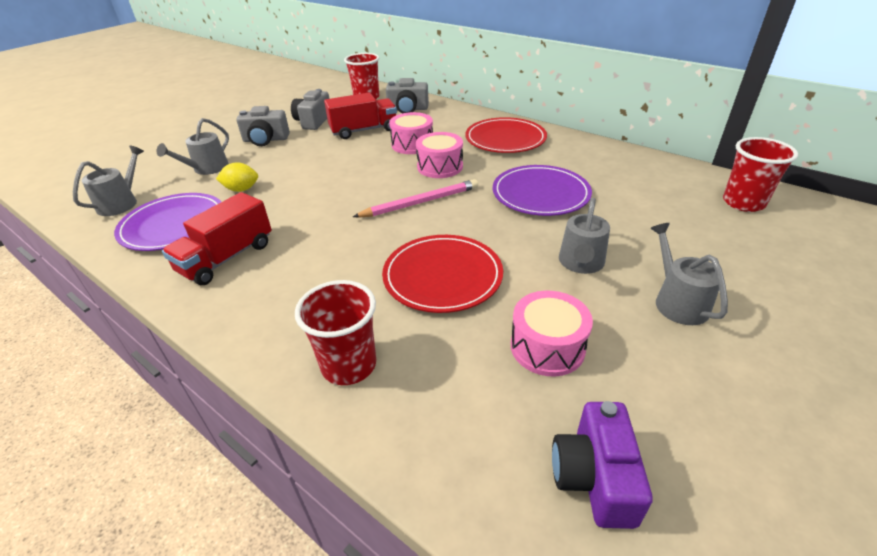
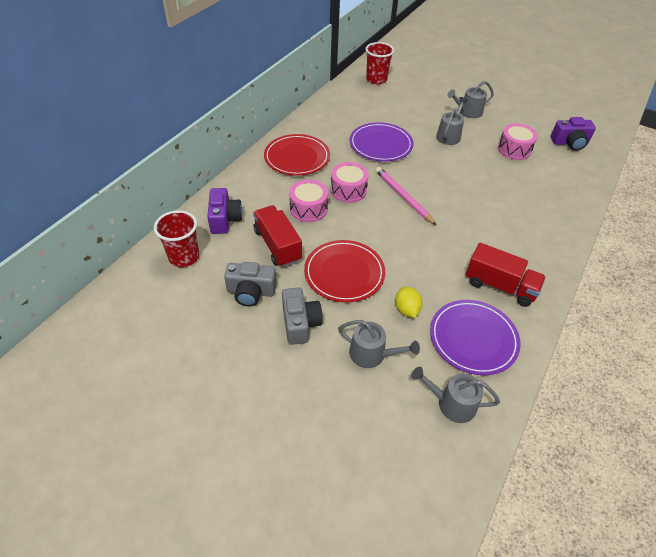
camera: 100 degrees left, 10 degrees up
red cup [295,280,376,385] -> none
red plate [382,235,503,313] -> red plate moved to [304,240,385,302]
grey camera [386,78,429,113] -> purple camera [207,188,243,234]
grey watering can [559,198,610,274] -> grey watering can turned 75 degrees counterclockwise [436,97,468,145]

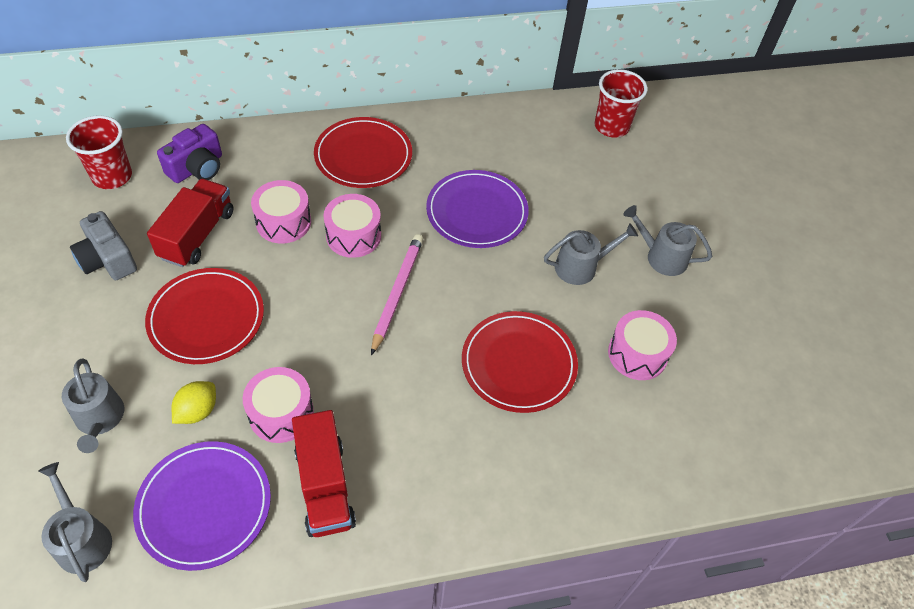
camera: 45 degrees right, 5 degrees up
grey camera [282,287,323,345] -> none
purple camera [551,117,596,151] -> none
none -> pink drum [243,367,314,443]
none -> red plate [462,311,578,413]

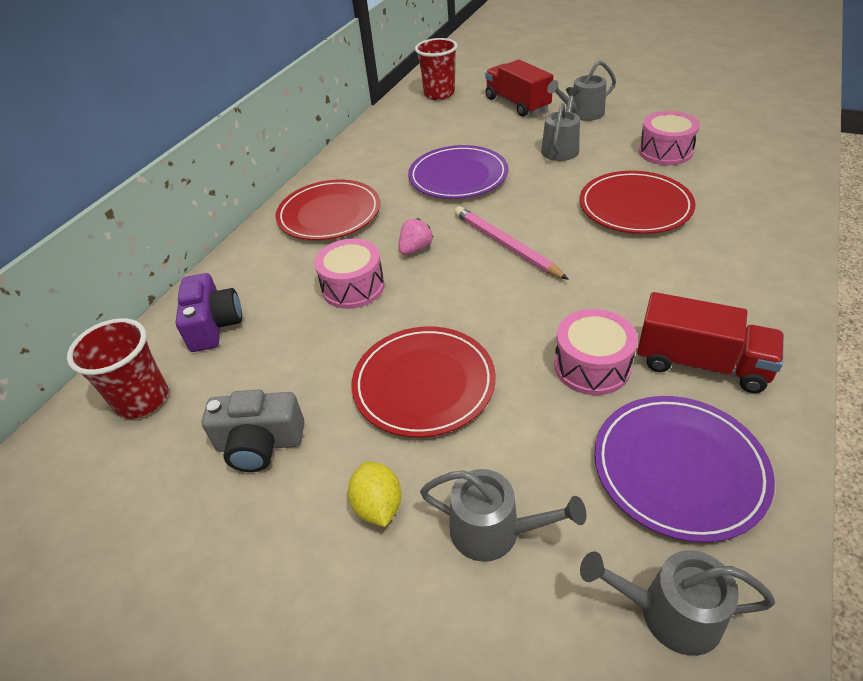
camera: 45 degrees left, 10 degrees down
red truck [147,179,234,267] -> red truck moved to [485,59,553,117]
yellow lemon [172,381,216,424] -> yellow lemon moved to [348,461,402,527]
pink drum [324,194,381,258] -> pink strawberry [399,218,433,255]

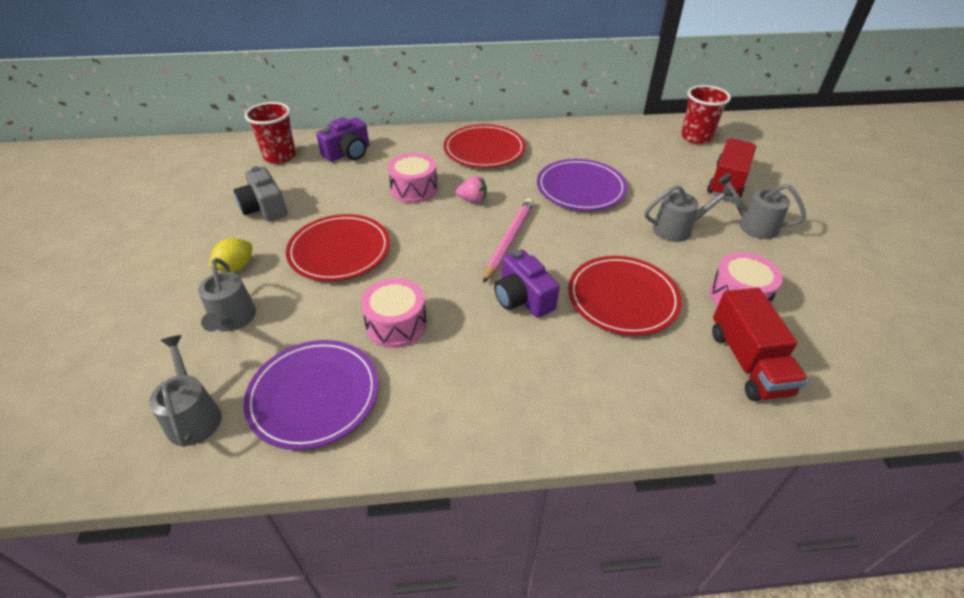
camera: 55 degrees right, 0 degrees up
red truck [637,292,784,393] -> red truck moved to [712,288,808,401]
none -> purple camera [494,250,560,318]

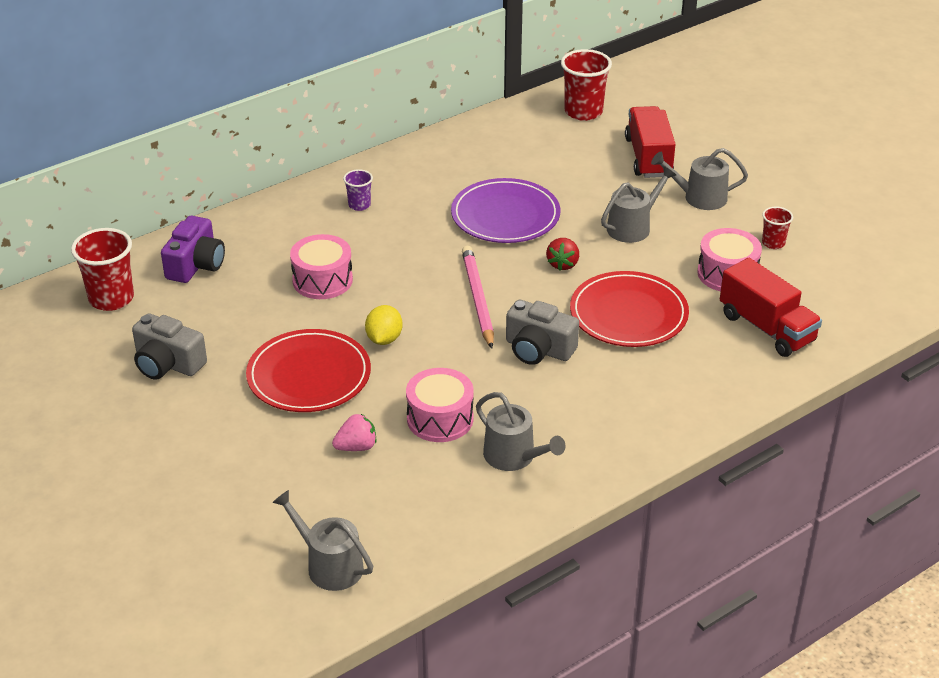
camera: 30 degrees left, 5 degrees down
grey watering can [198,258,256,332] -> grey watering can moved to [476,392,566,471]
yellow lemon [209,238,252,272] -> yellow lemon moved to [365,305,402,345]
purple plate [244,340,379,450] -> none
red plate [444,124,526,168] -> purple cup [343,169,373,211]
pink strawberry [456,176,487,203] -> pink strawberry moved to [332,413,377,451]
purple camera [494,250,560,318] -> grey camera [506,300,579,365]
none -> red strawberry [546,238,579,270]
none -> red cup [762,207,793,249]

